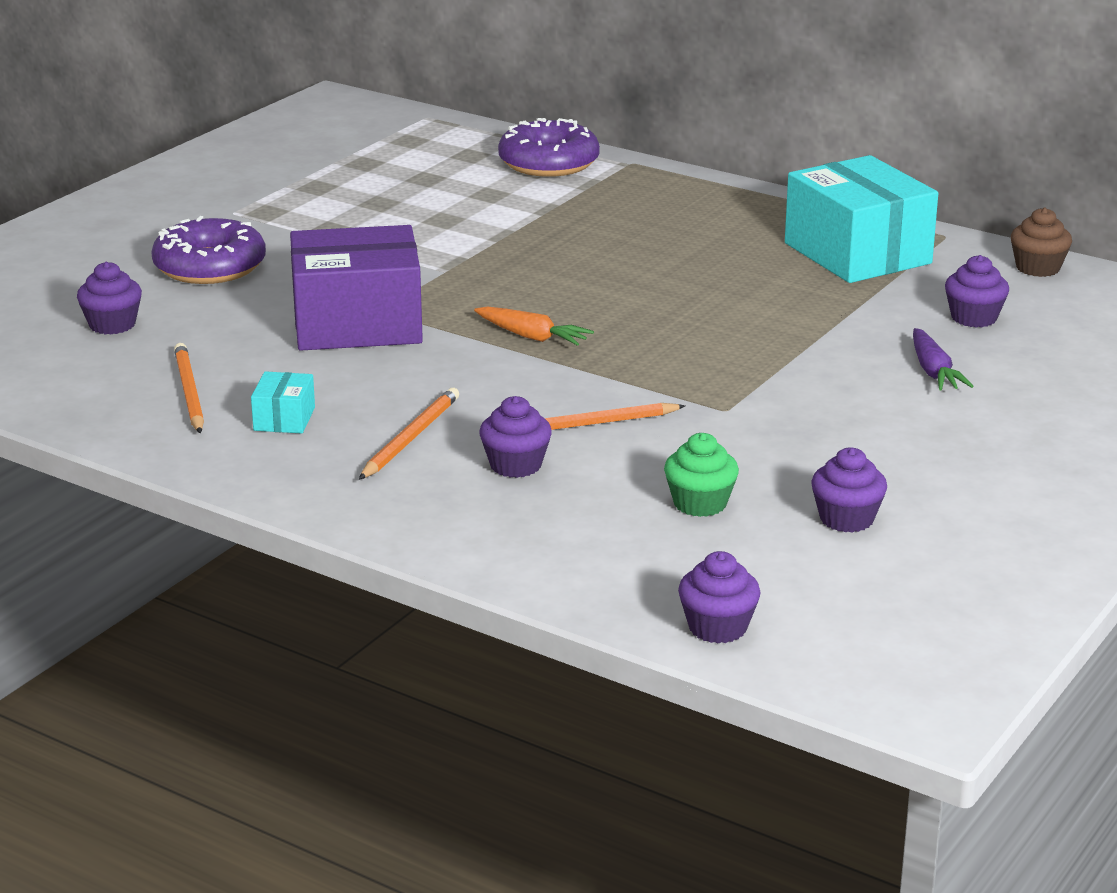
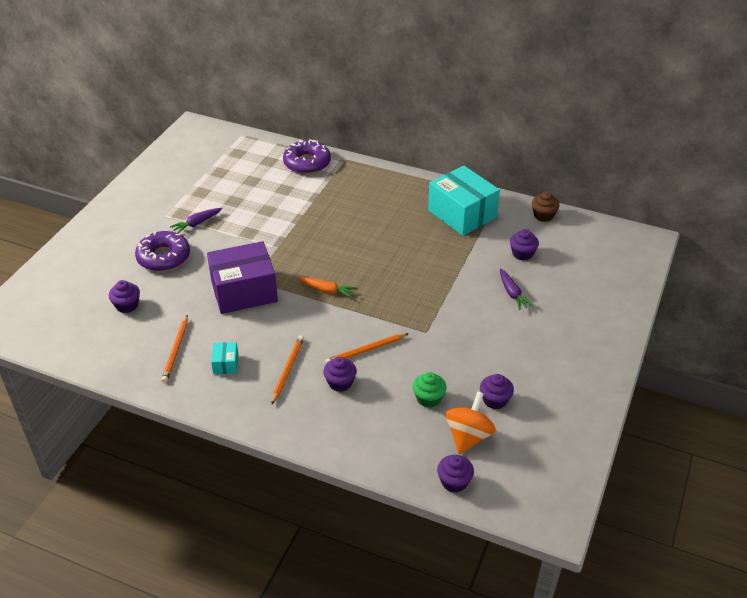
camera: 10 degrees left, 15 degrees up
orange pencil [174,343,204,433] -> orange pencil turned 150 degrees counterclockwise [161,315,188,383]
none -> purple carrot [170,208,222,233]
none -> orange spinning top [445,391,496,454]

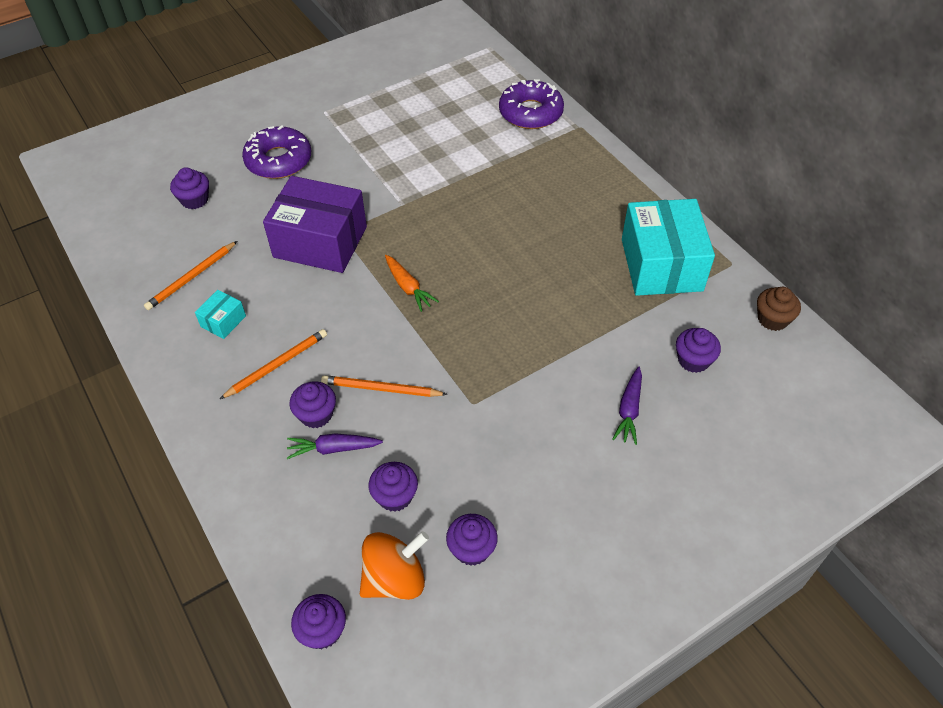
camera: 35 degrees right, 10 degrees up
purple carrot [170,208,222,233] -> purple carrot moved to [287,433,383,459]
green cupcake [413,372,447,408] -> purple cupcake [368,462,418,512]

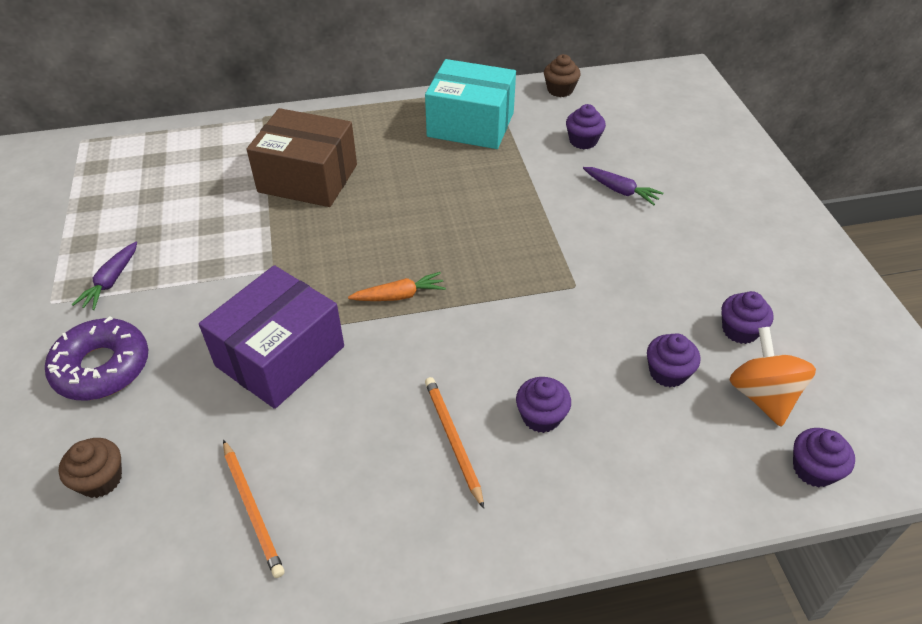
camera: 70 degrees left, 5 degrees down
purple cupcake [170,167,209,209] -> brown cupcake [59,438,122,498]
turquoise box [195,290,246,339] -> none
purple carrot [287,433,383,459] -> purple carrot moved to [72,242,137,310]
orange pencil [321,375,448,397] -> none
purple donut [499,79,564,129] -> none
none -> brown box [246,108,357,207]

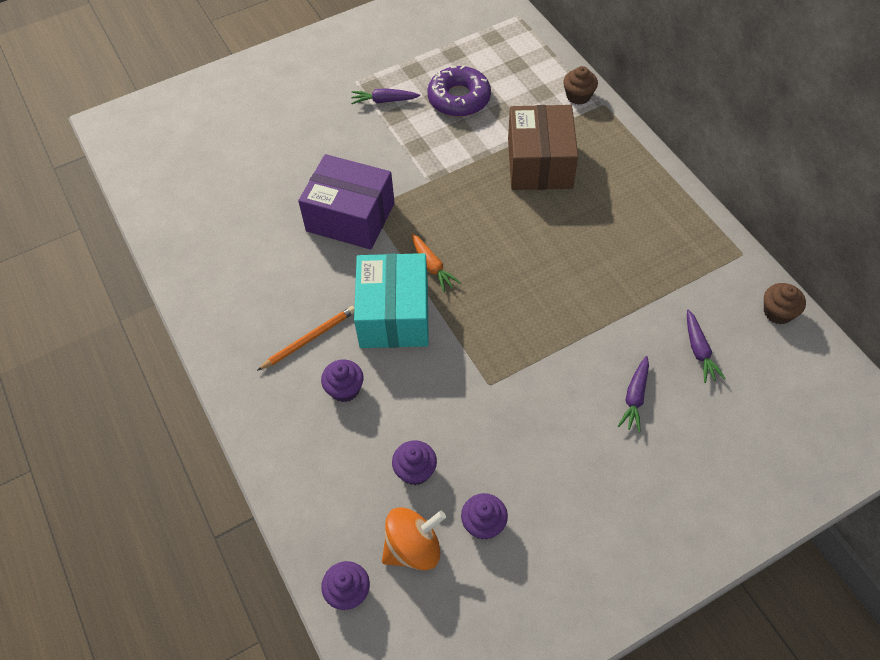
camera: 75 degrees right, 10 degrees up
purple donut [45,316,148,401] -> purple donut moved to [427,65,491,117]
brown cupcake [59,438,122,498] -> brown cupcake moved to [563,66,598,105]
orange pencil [223,439,285,578] -> none
turquoise box [425,59,516,149] -> turquoise box moved to [354,253,429,348]
purple cupcake [566,104,606,149] -> purple carrot [687,310,726,383]

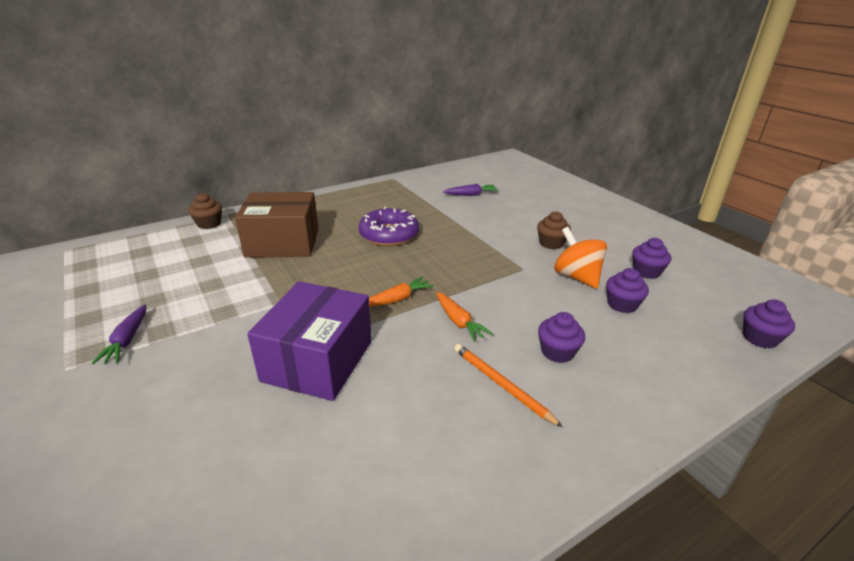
camera: 95 degrees left, 25 degrees down
turquoise box [354,253,429,348] -> orange carrot [436,292,493,342]
orange spinning top [382,507,446,571] -> orange spinning top moved to [554,227,607,289]
purple donut [427,65,491,117] -> purple donut moved to [359,206,419,246]
purple carrot [618,356,649,433] -> none
brown cupcake [764,283,806,324] -> brown cupcake moved to [537,211,571,249]

